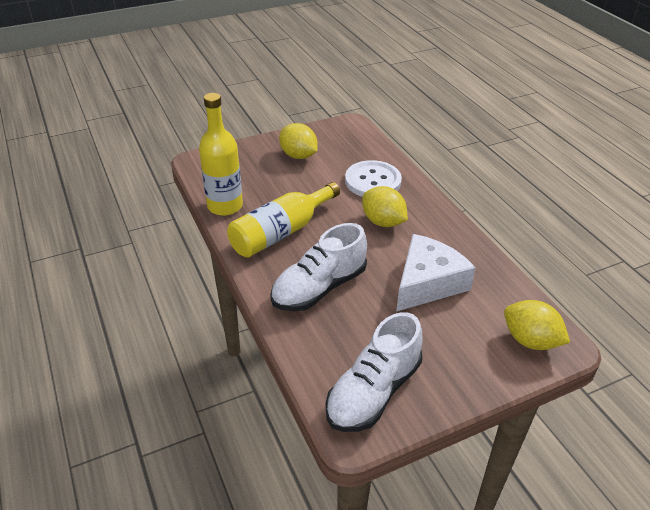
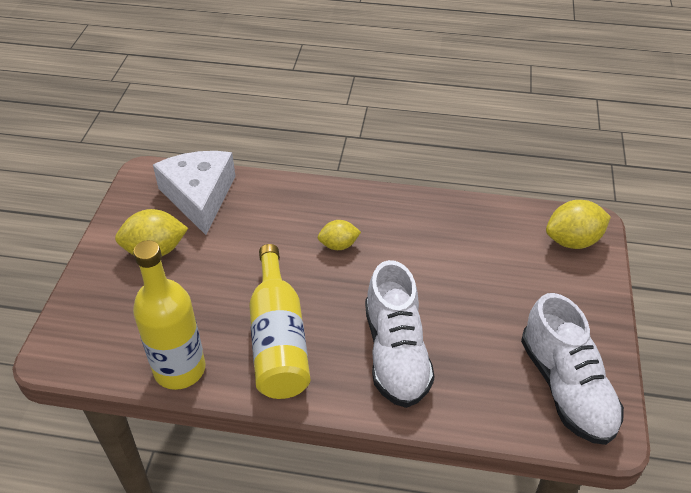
camera: 55 degrees left, 5 degrees up
white button [345,160,402,197] -> none
yellow lemon [362,186,408,227] -> yellow lemon [318,220,361,250], size x0.62
white cheese [396,234,476,312] -> white cheese moved to [153,151,236,235]

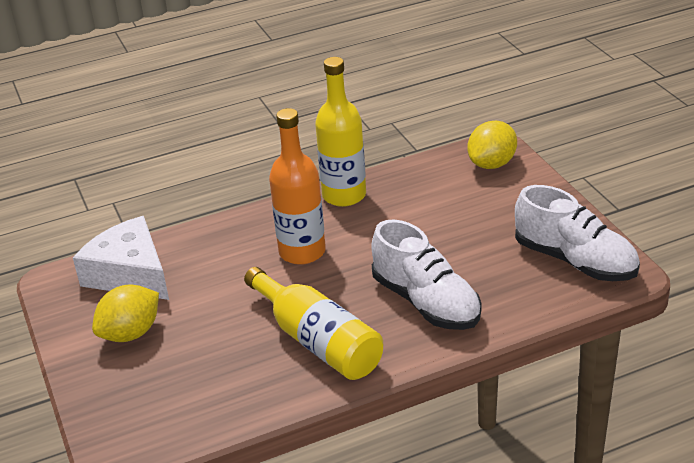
camera: 30 degrees left, 10 degrees down
yellow bottle [133,240,205,390] -> yellow bottle moved to [315,57,366,207]
yellow lemon [318,220,361,250] -> orange bottle [269,108,326,265]

